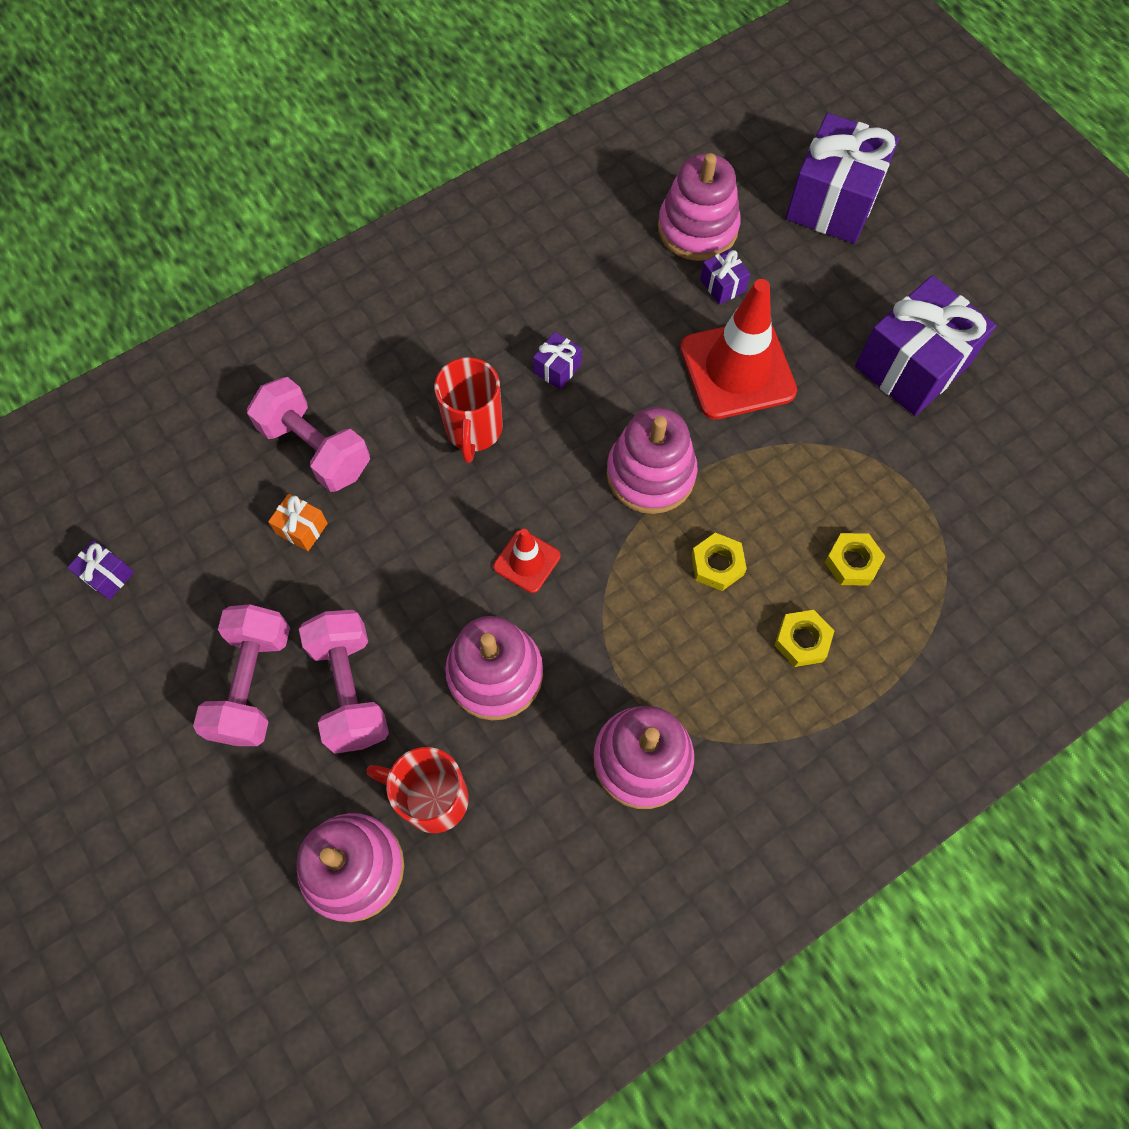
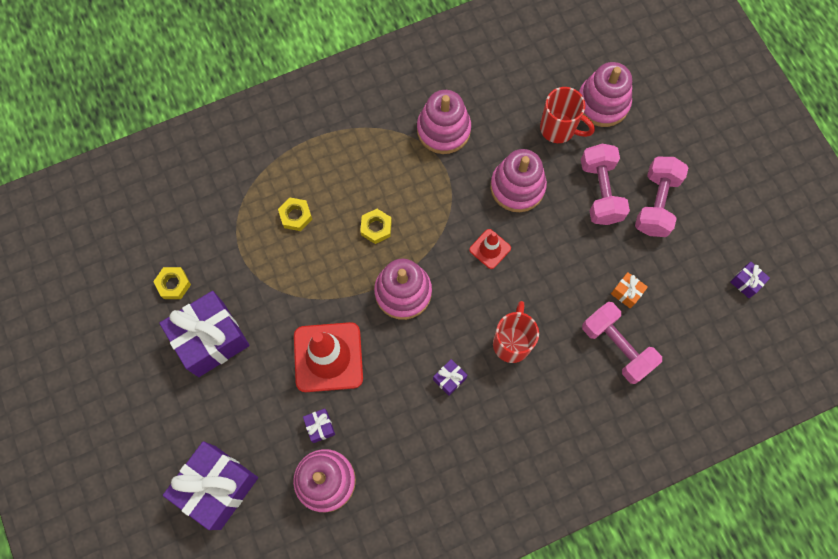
camera: 170 degrees left, 5 degrees up
yellow nut [774,610,834,667] -> yellow nut moved to [153,267,191,299]

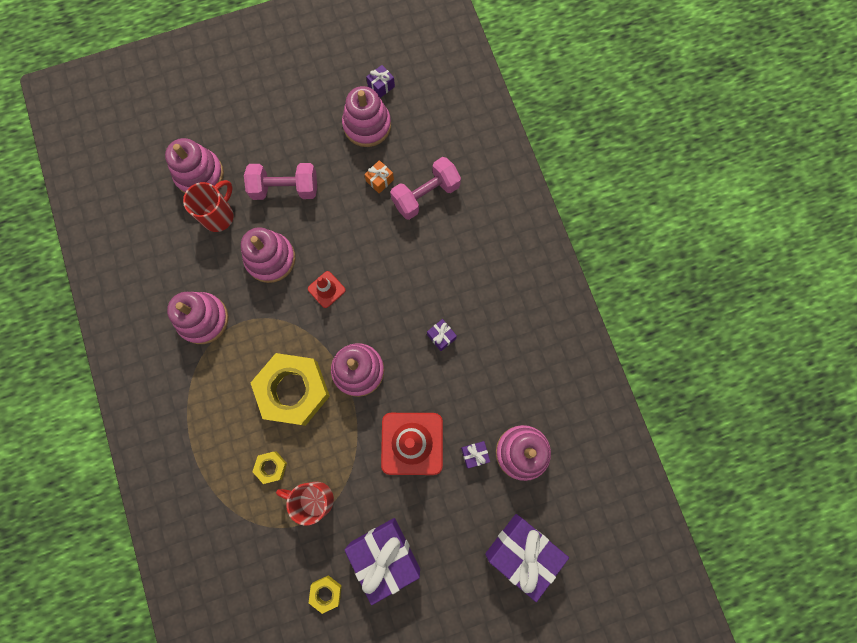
camera: 85 degrees left, 5 degrees up
yellow nut [360,209,392,244] -> yellow nut [251,353,330,426], size x2.33
red mug [493,301,539,363] -> red mug moved to [276,482,334,526]
pink dumbbell [635,157,689,237] -> none
none -> pink stacking toy [342,86,391,147]

